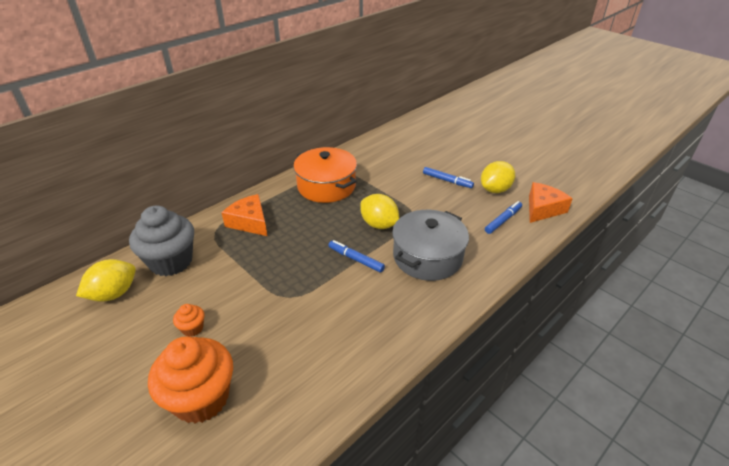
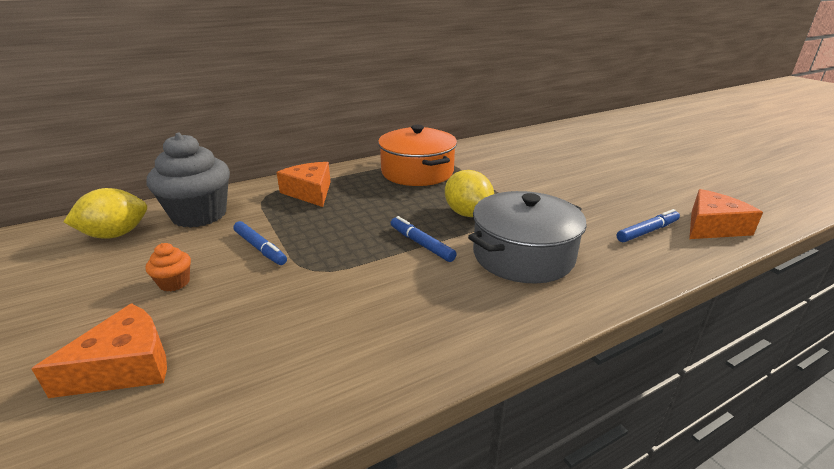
camera: 15 degrees right, 10 degrees down
orange cupcake [148,336,233,424] -> orange cheese [31,303,167,398]
blue marker [423,167,474,188] -> blue marker moved to [233,221,287,265]
yellow lemon [481,161,515,193] -> none

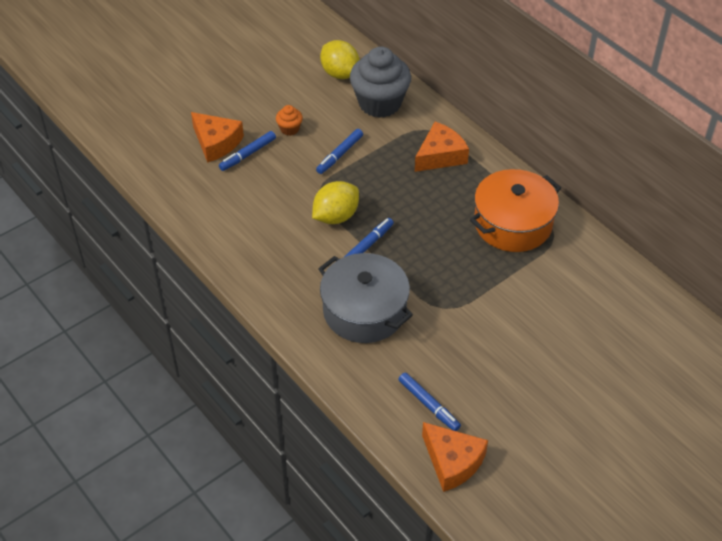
camera: 80 degrees right, 20 degrees up
yellow lemon [445,170,494,217] -> yellow lemon moved to [312,181,359,224]
none -> blue marker [219,131,276,171]

